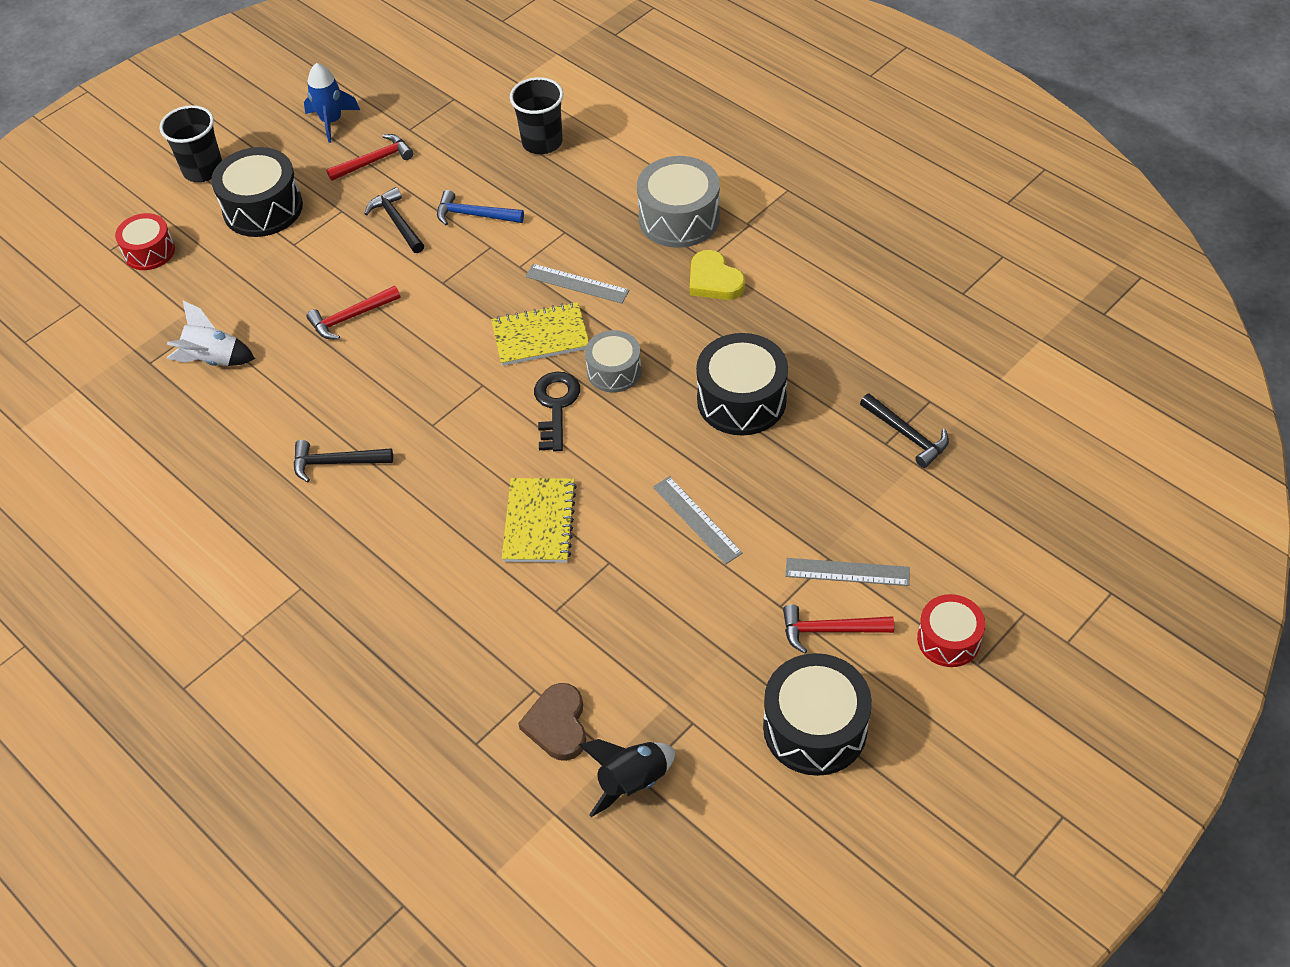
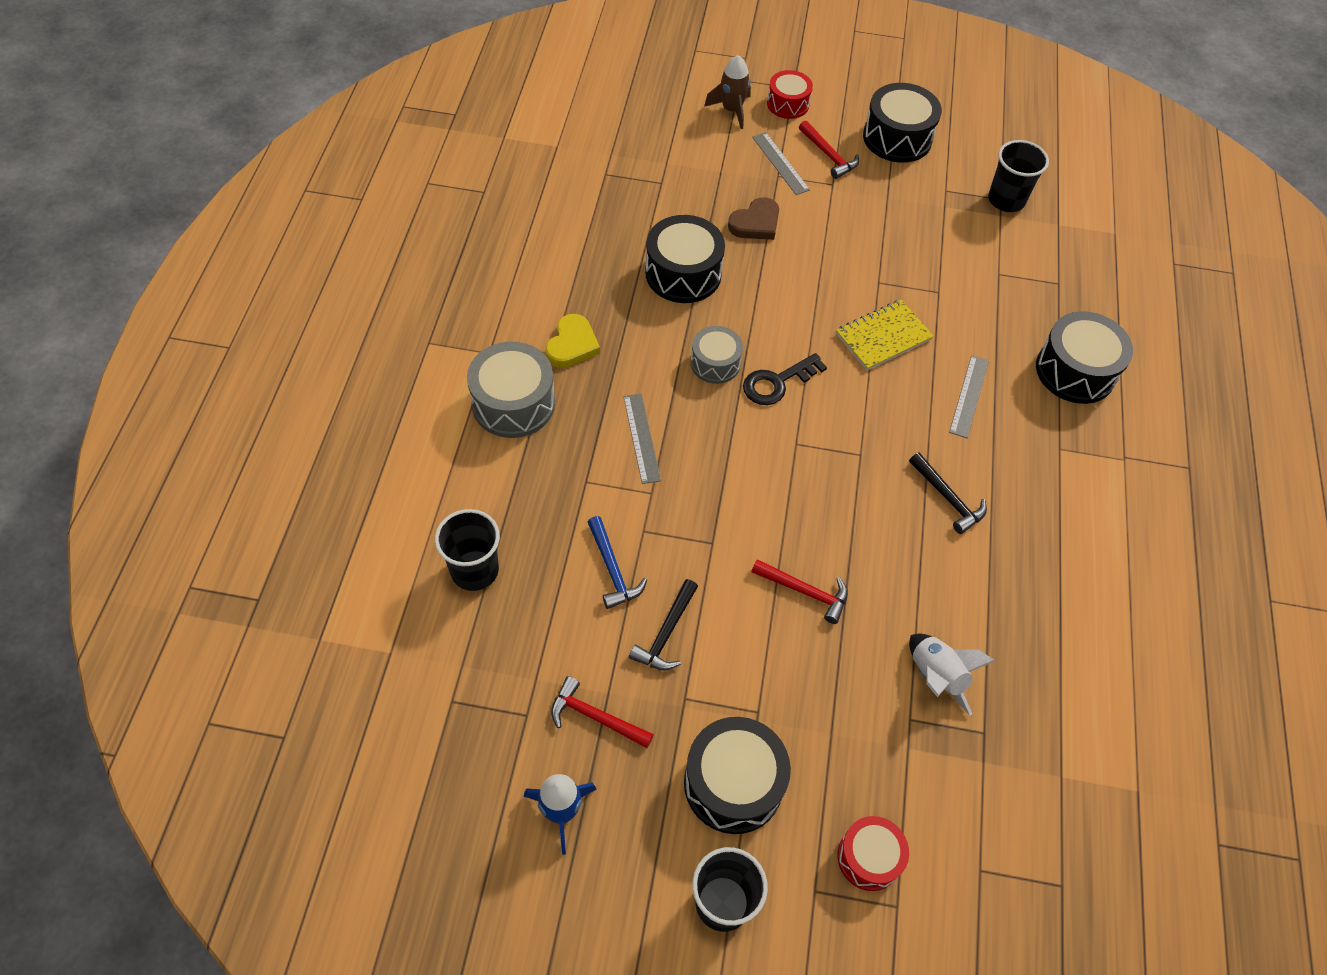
camera: 130 degrees left, 5 degrees up
yellow notebook [491,302,589,366] -> none
brown heart [518,683,586,761] -> brown heart moved to [728,197,779,240]
black rocket [579,739,675,817] -> black cup [988,140,1049,212]
grey ruler [653,476,743,564] -> grey ruler moved to [949,355,989,438]
black hammer [860,394,949,468] -> none
none -> brown rocket [704,55,751,129]
none -> black drum [1036,311,1133,404]

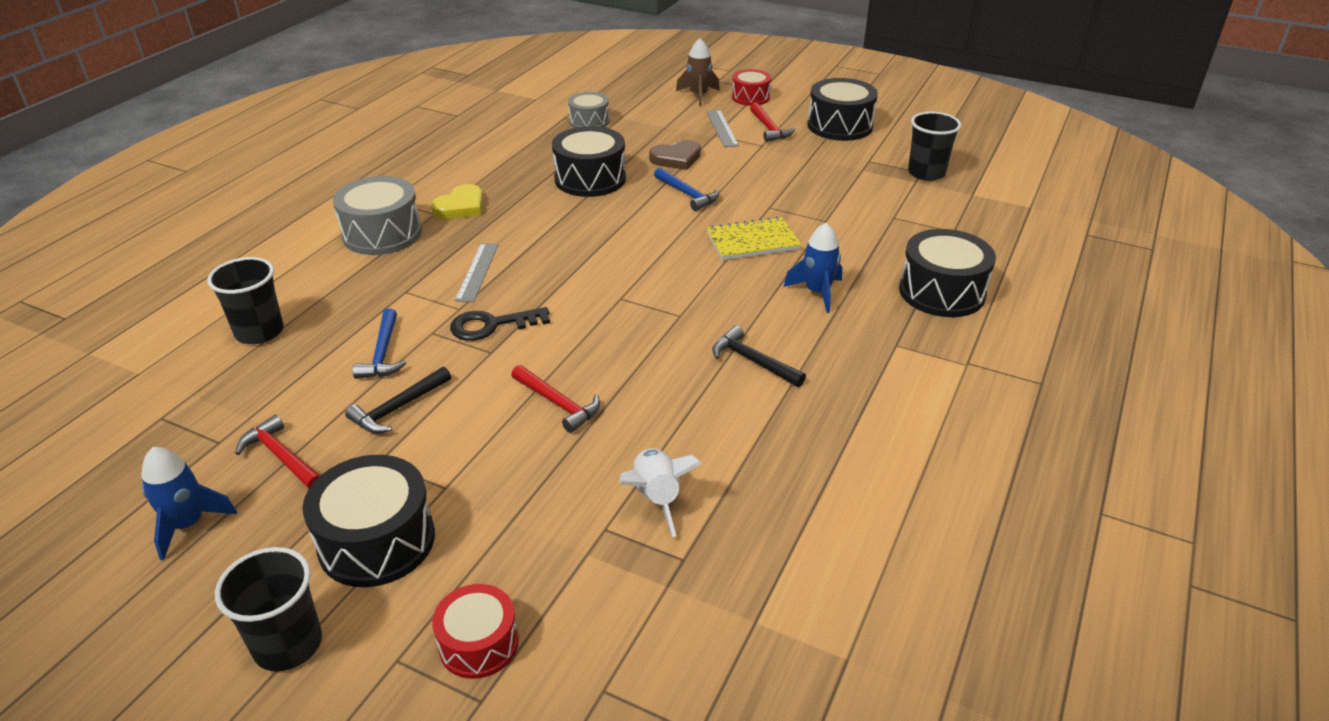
camera: 20 degrees right, 20 degrees down
grey drum [691,326,743,384] -> grey drum moved to [568,92,609,128]
black key [743,353,827,405] -> black key moved to [450,307,550,341]
black hammer [909,452,987,534] -> black hammer turned 150 degrees clockwise [712,326,806,387]
grey ruler [949,355,989,438] -> blue rocket [784,223,842,313]
none -> blue hammer [654,168,719,211]

